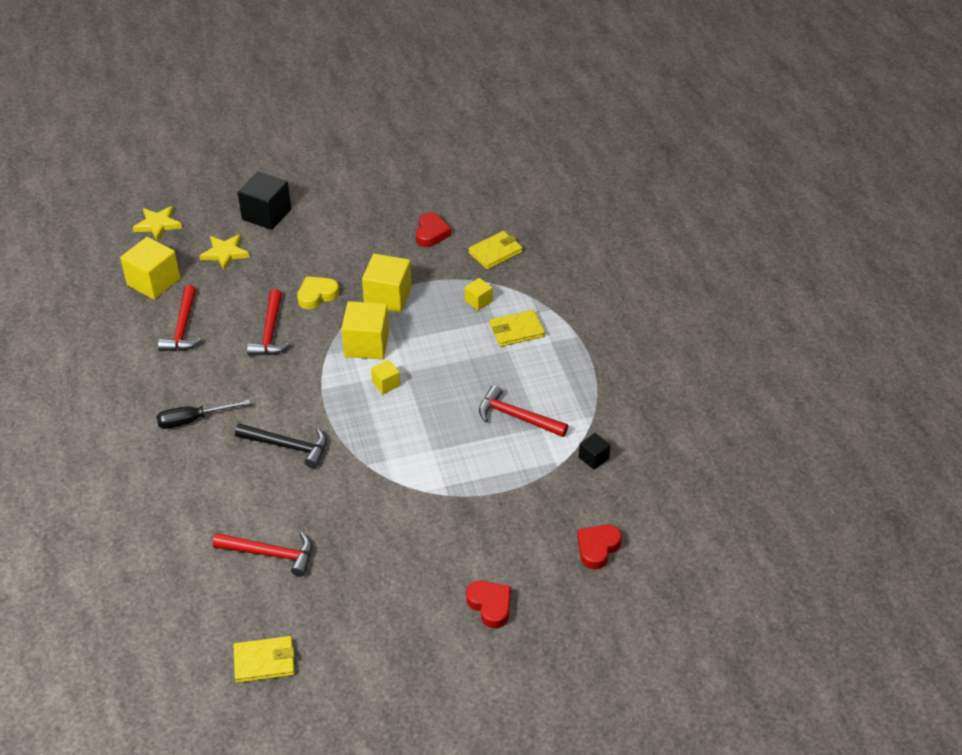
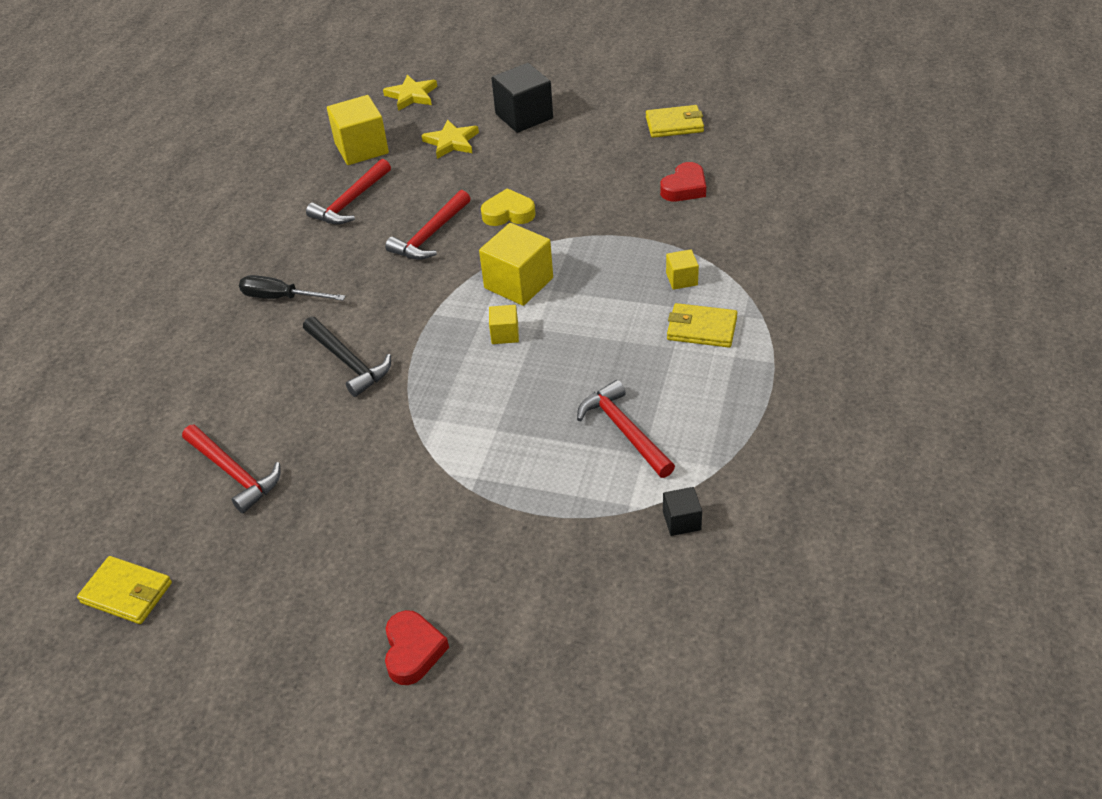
camera: 35 degrees right, 0 degrees up
yellow cube [362,254,412,313] -> none
yellow wallet [469,231,523,270] -> yellow wallet moved to [646,105,704,138]
red heart [577,524,622,569] -> none

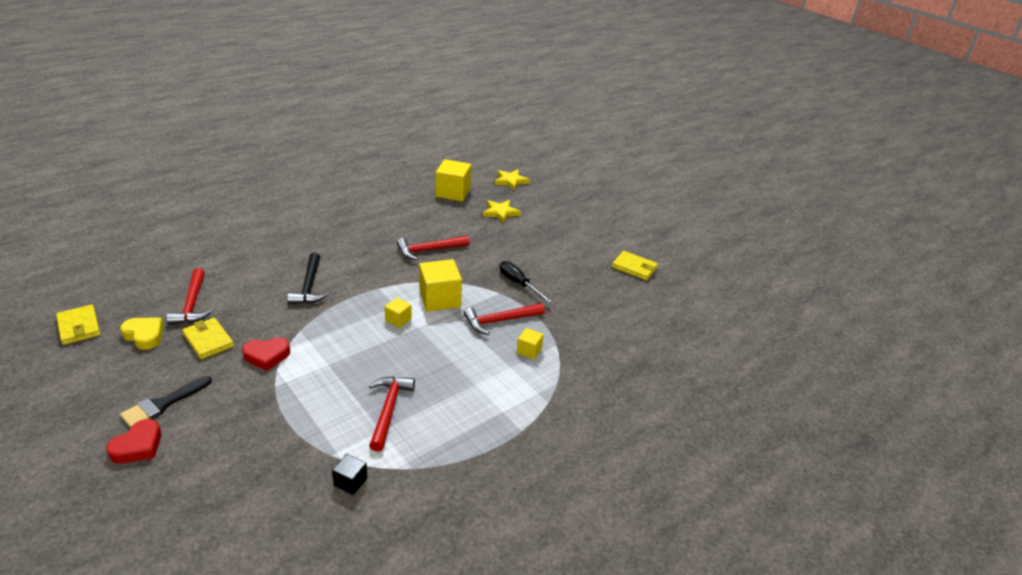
camera: 30 degrees right, 10 degrees down
black screwdriver [239,275,346,301] -> black screwdriver moved to [500,261,552,303]
red hammer [306,159,391,225] -> red hammer moved to [464,303,545,335]
yellow heart [481,188,536,226] -> yellow heart moved to [120,317,164,350]
black cube [491,63,553,133] -> none
red heart [660,162,706,201] -> red heart moved to [242,337,290,371]
yellow wallet [667,303,737,348] -> yellow wallet moved to [182,318,234,359]
none -> black brush [120,376,212,428]

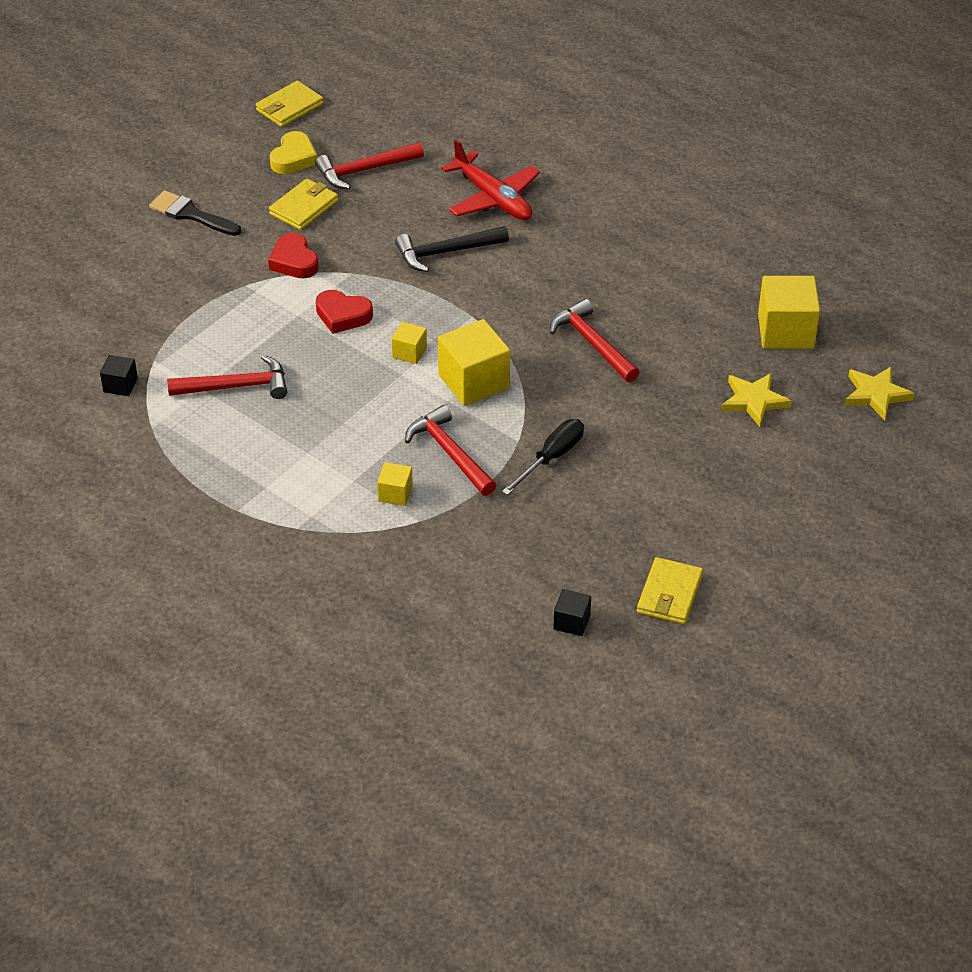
camera: 80 degrees right, 10 degrees up
red heart [106,419,161,463] -> red heart moved to [316,290,373,334]
none -> red plane [441,139,540,220]
none -> black cube [553,589,591,636]

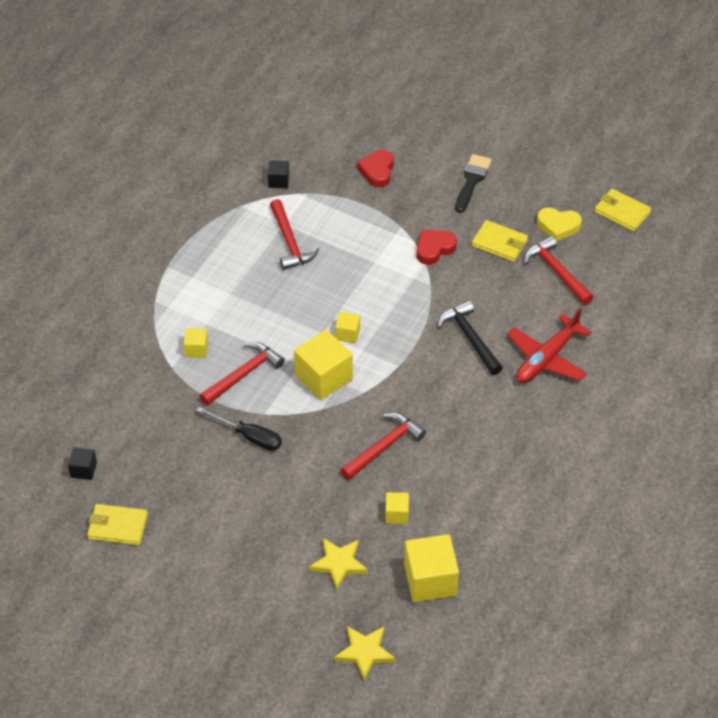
camera: 80 degrees right, 5 degrees up
red heart [316,290,373,334] -> red heart moved to [357,150,394,187]
none -> yellow cube [385,492,409,524]

